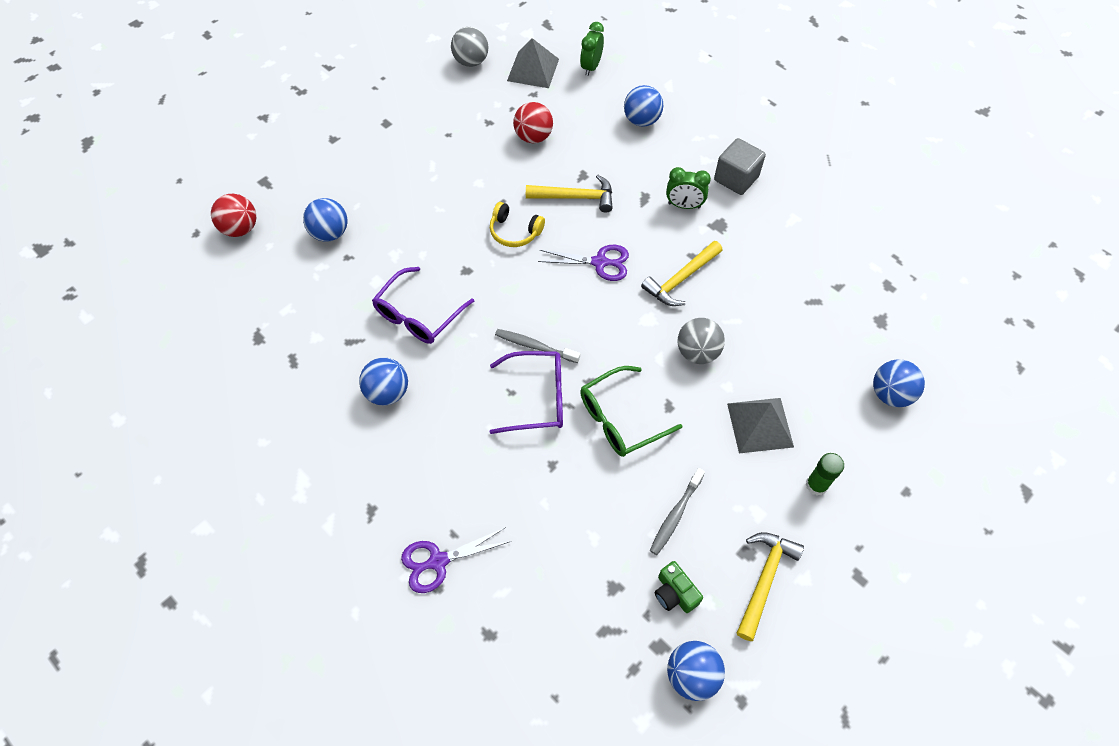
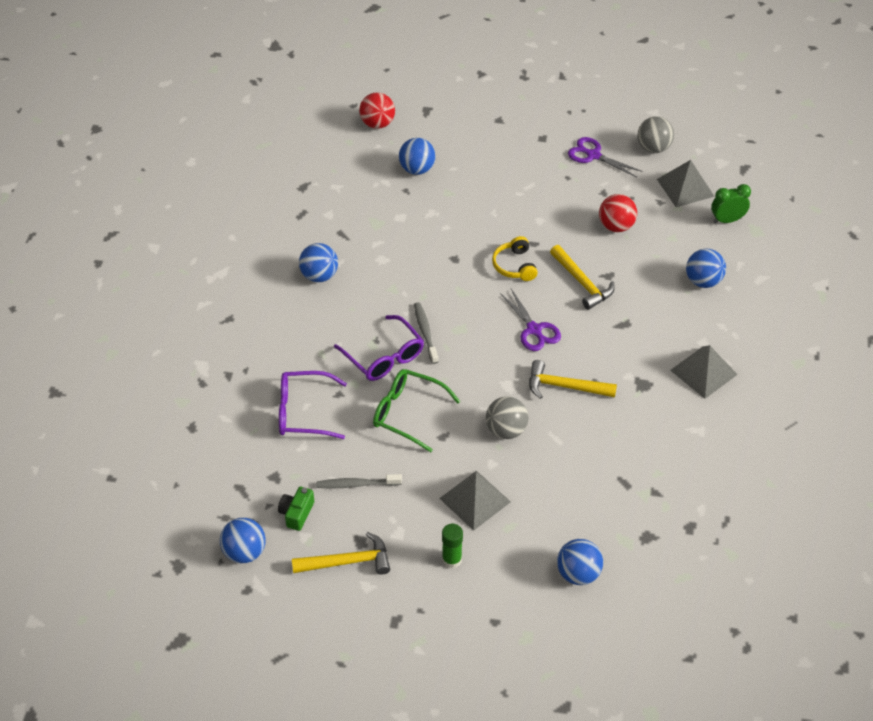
camera: 55 degrees right, 10 degrees down
purple glasses [372,267,474,344] -> purple glasses moved to [279,371,347,439]
purple scissors [401,527,511,593] -> purple scissors moved to [568,137,642,178]
green clock [666,167,711,209] -> none
grey cube [714,138,766,195] -> grey pyramid [670,345,738,399]

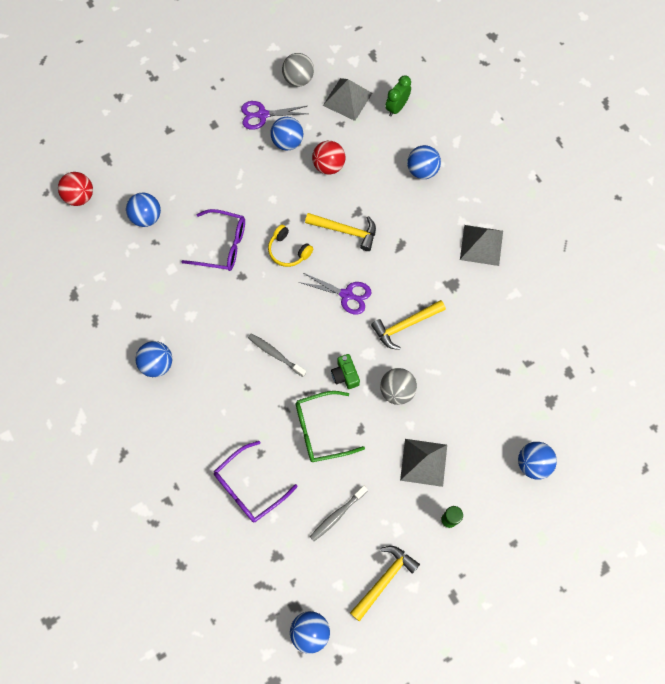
camera: 40 degrees left, 20 degrees up
green camera [278,487,314,531] -> green camera moved to [331,354,360,389]
purple glasses [334,315,424,381] -> purple glasses moved to [182,209,245,271]
none -> blue ball [270,117,303,151]

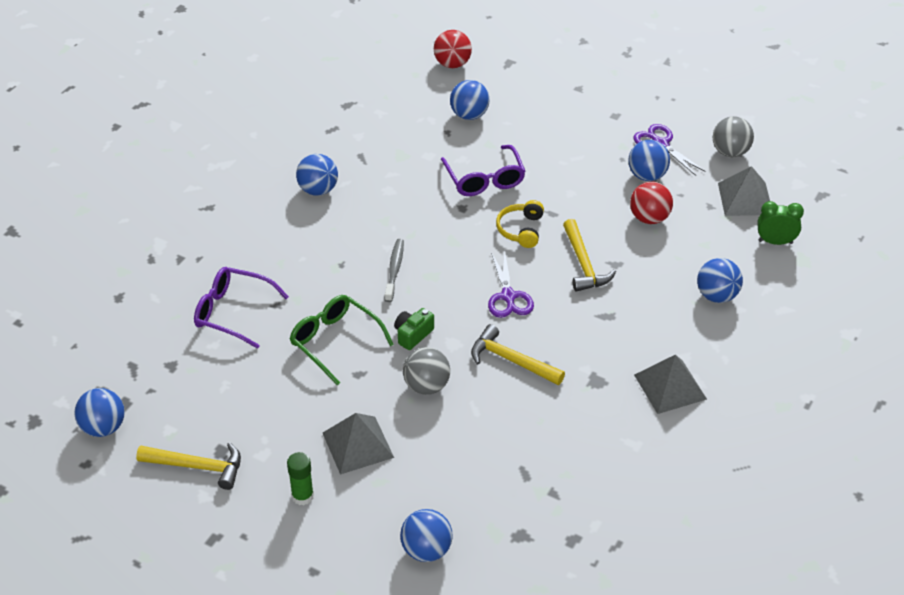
camera: 60 degrees right, 25 degrees down
grey toothbrush [310,486,368,541] -> none

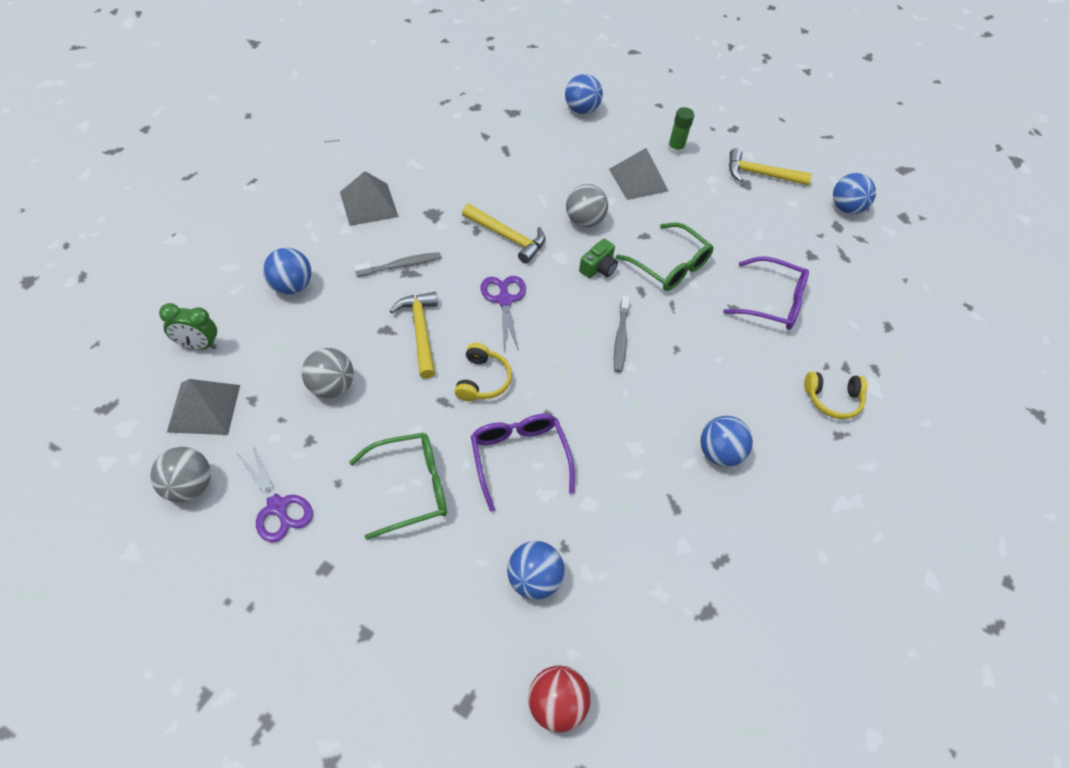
camera: 175 degrees right, 10 degrees up
blue ball [628,140,670,181] -> none
red ball [630,182,673,224] -> grey ball [302,348,354,398]
none -> green glasses [349,433,447,540]
none -> grey toothbrush [354,252,441,277]
none -> yellow headphones [804,372,867,419]

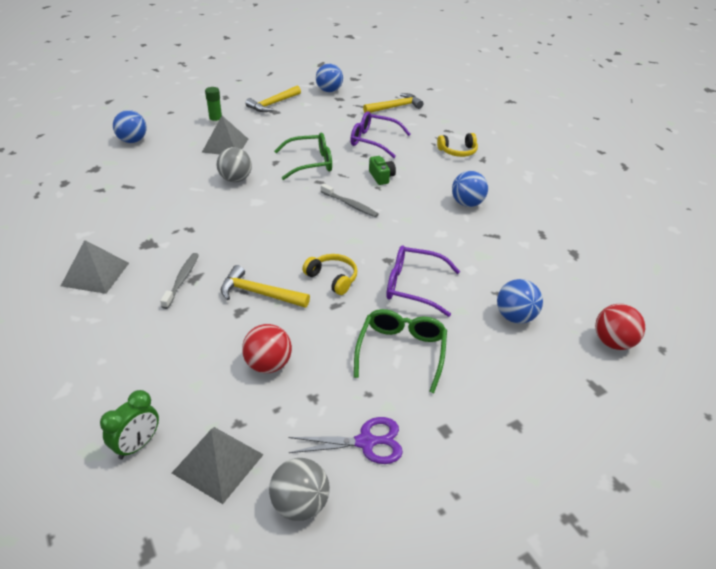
camera: 55 degrees left, 15 degrees down
blue ball [263,248,311,295] -> none
grey ball [302,348,354,398] -> red ball [242,324,292,373]
yellow hammer [462,204,545,263] -> yellow hammer moved to [363,93,424,113]
purple scissors [481,276,526,351] -> none
green camera [579,239,618,278] -> green camera moved to [369,156,396,185]
purple glasses [723,257,809,330] -> purple glasses turned 120 degrees counterclockwise [350,111,411,158]
yellow headphones [804,372,867,419] -> yellow headphones turned 45 degrees clockwise [437,133,478,157]

